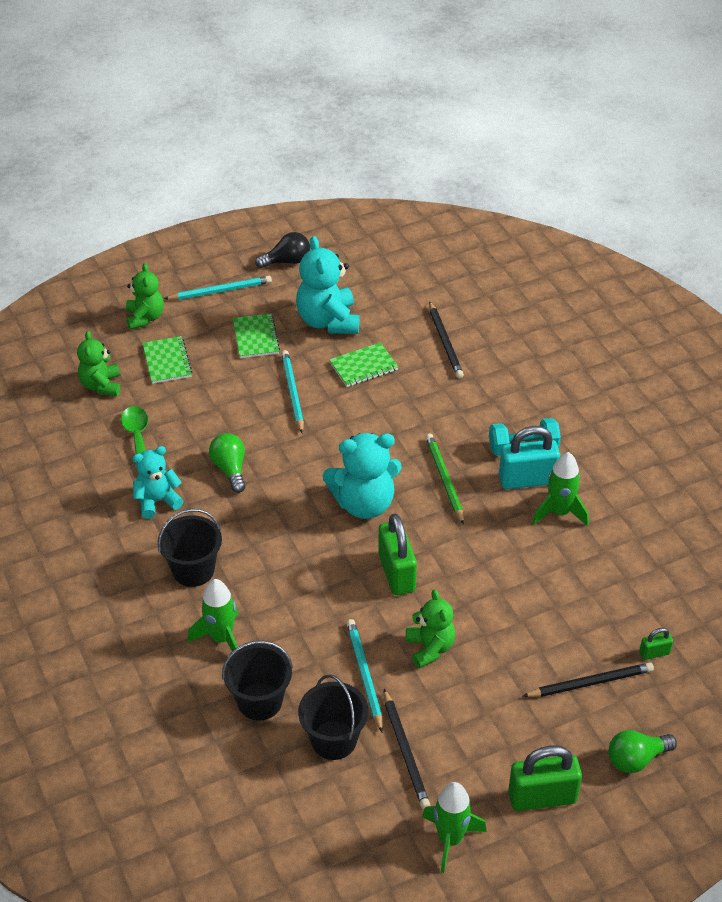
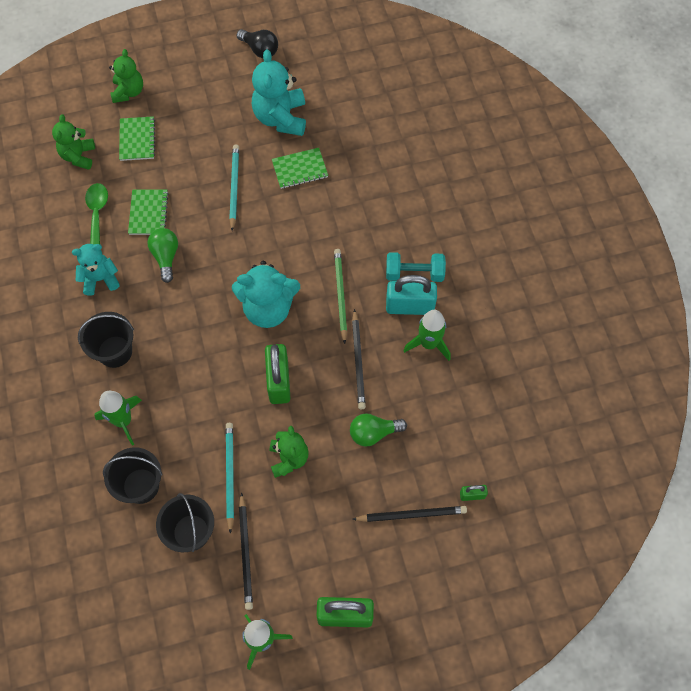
camera: 10 degrees right, 20 degrees up
turquoise pencil [164,276,272,300] -> none
green notebook [233,313,280,358] -> green notebook moved to [128,190,169,235]
black light bulb [255,232,310,268] -> black light bulb turned 45 degrees clockwise [237,29,278,58]
black pencil [429,301,464,378] -> black pencil moved to [352,309,366,409]
green light bulb [608,730,677,773] -> green light bulb moved to [350,413,407,447]

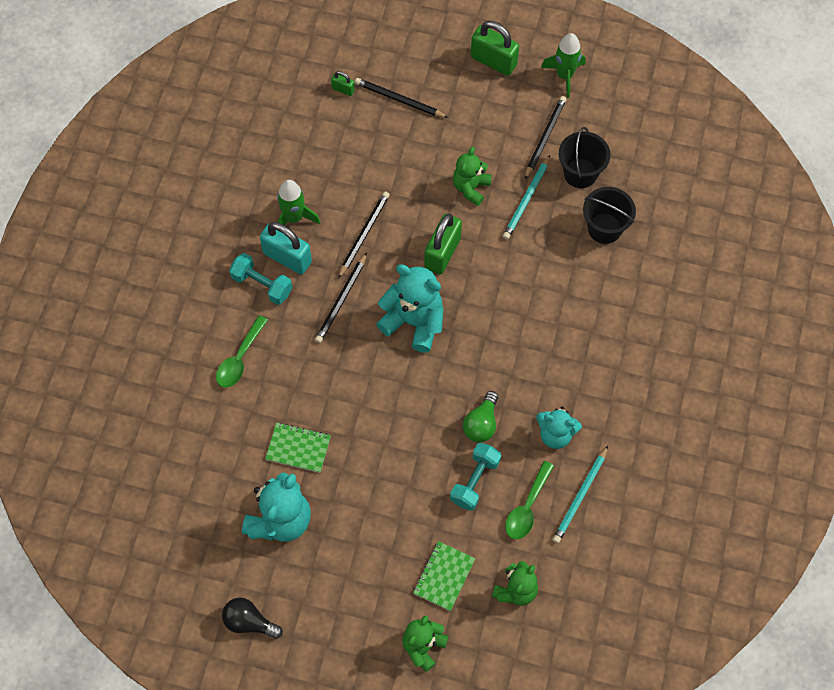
camera: 150 degrees left, 0 degrees up
black bucket [78,312,134,368] -> none
green rocket [94,391,142,445] -> none
green notebook [128,190,169,235] -> turquoise dumbbell [450,443,501,511]
turquoise pencil [229,144,239,231] -> turquoise pencil moved to [553,446,608,543]
black light bulb [237,29,278,58] -> black light bulb turned 45 degrees counterclockwise [222,597,283,639]
green pencil [334,249,347,344] -> black pencil [315,253,367,343]
green light bulb [350,413,407,447] -> none
none -> green spoon [216,316,268,388]

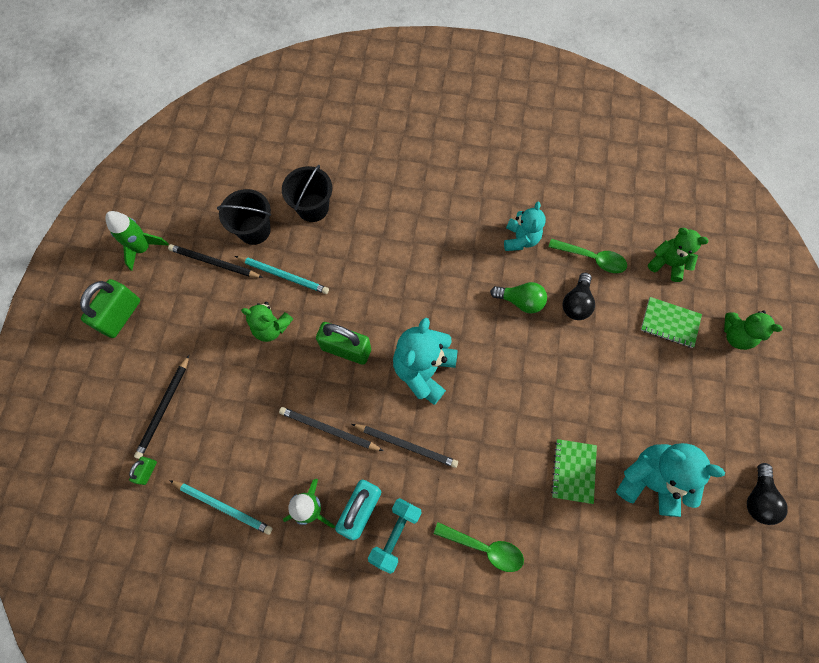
camera: 95 degrees left, 5 degrees up
turquoise dumbbell [450,443,501,511] -> black light bulb [563,273,595,320]
turquoise pencil [553,446,608,543] -> turquoise pencil moved to [169,480,273,535]

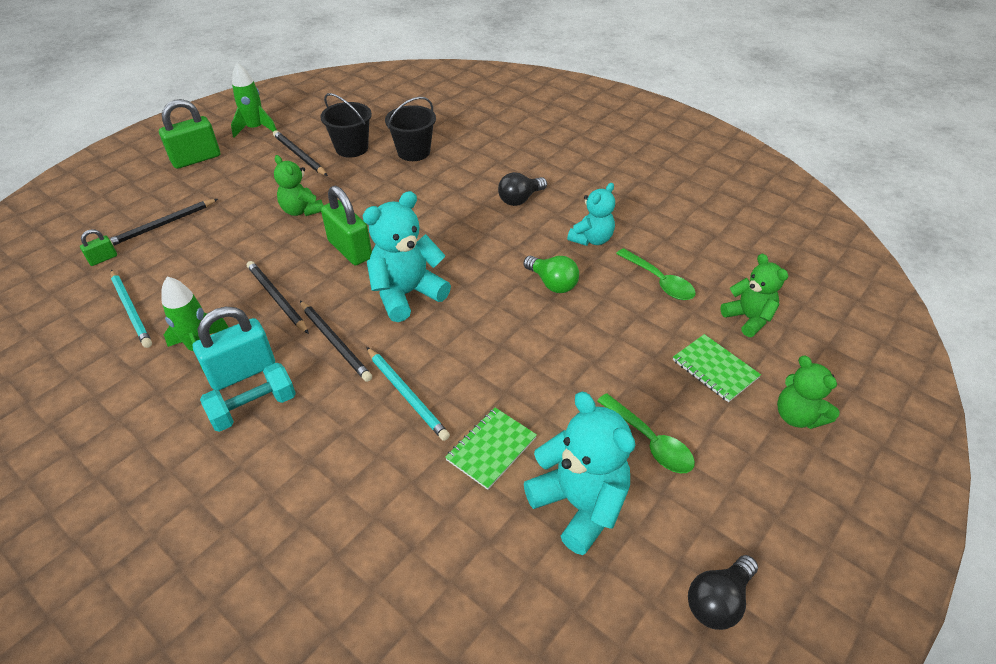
camera: 30 degrees right, 25 degrees down
turquoise pencil [235,256,329,294] -> turquoise pencil moved to [367,347,450,441]
green spoon [434,522,524,572] -> green spoon moved to [597,393,695,473]
black light bulb [563,273,595,320] -> black light bulb moved to [498,172,547,206]

